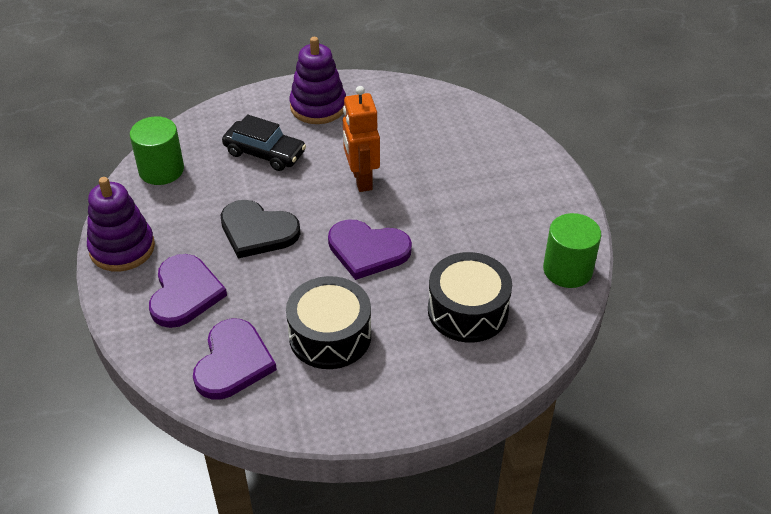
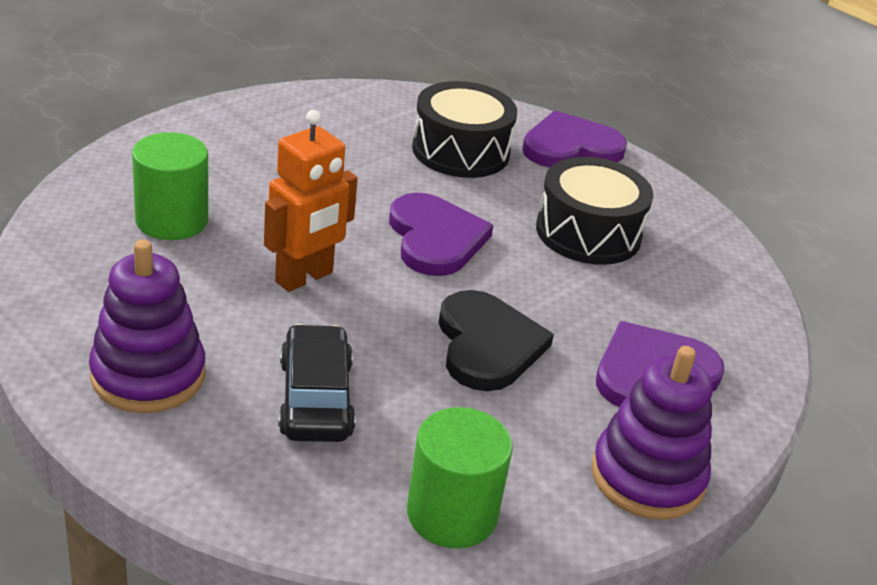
camera: 125 degrees left, 10 degrees down
purple heart [193,319,277,400] -> purple heart moved to [522,110,627,168]
green cylinder [543,213,601,288] -> green cylinder moved to [132,132,208,240]

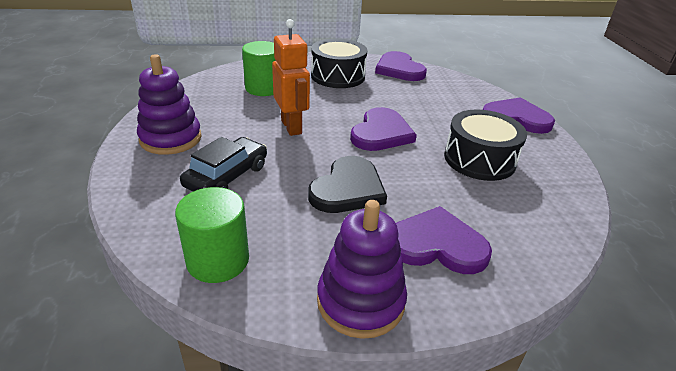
camera: 40 degrees right, 0 degrees up
orange robot [264,110,358,292] -> orange robot turned 105 degrees counterclockwise [272,19,310,136]
black drum [412,81,517,178] -> black drum moved to [311,39,367,88]
none -> purple heart [375,51,427,81]

